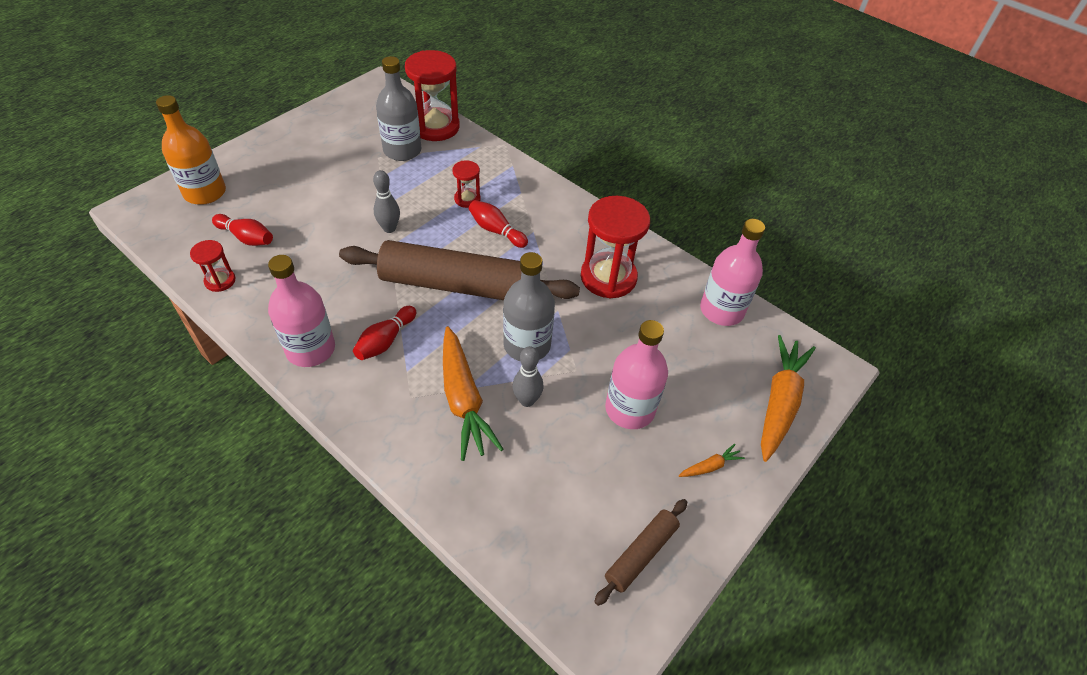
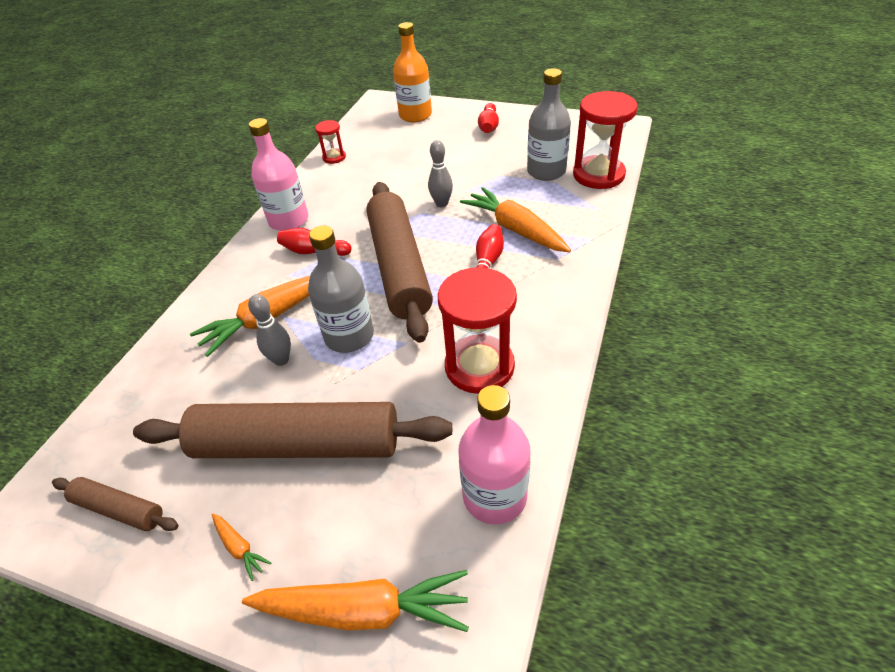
camera: 75 degrees right, 5 degrees down
red bowling pin [212,214,273,246] -> red bowling pin moved to [478,103,499,133]
red hourglass [452,160,481,208] -> orange carrot [460,187,571,253]
pink bottle [605,320,668,429] -> brown rolling pin [133,402,452,458]

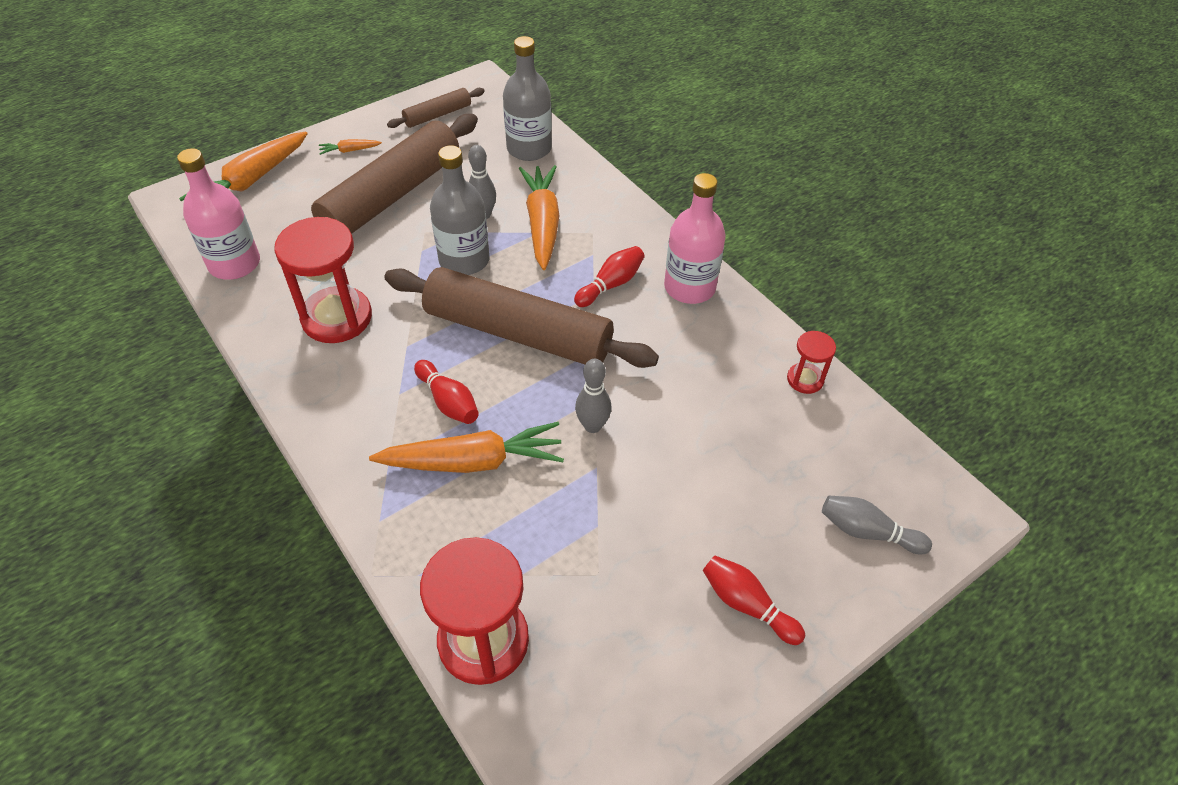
camera: 120 degrees right, 5 degrees up
orange bottle [393,22,432,122] -> grey bowling pin [822,496,932,554]
grey bottle [527,68,571,181] -> grey bottle moved to [503,36,552,161]

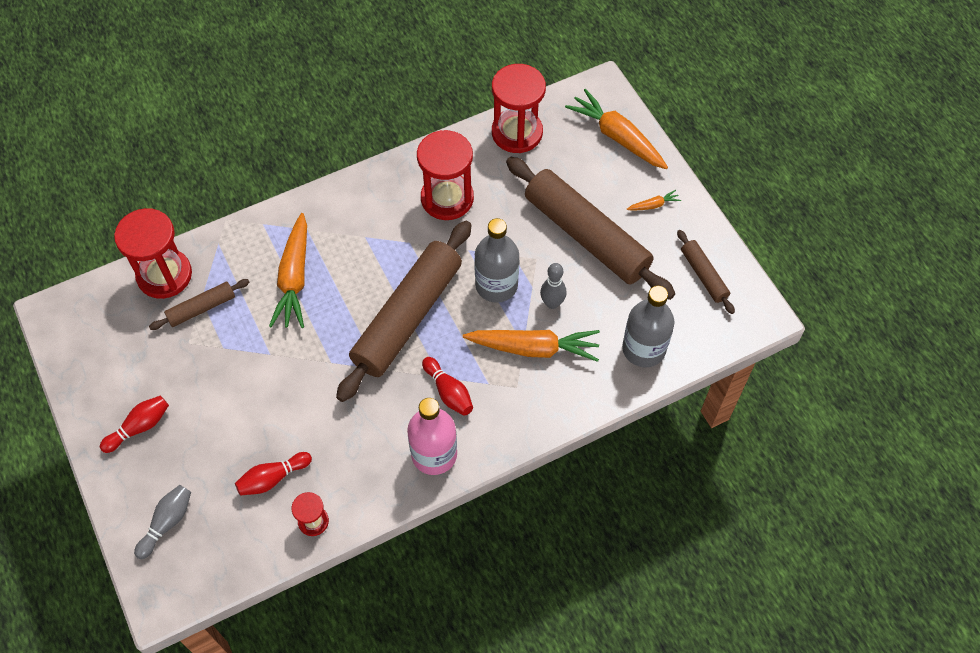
camera: 100 degrees right, 10 degrees up
pink bottle [177,148,260,280] -> red hourglass [492,64,546,153]
orange carrot [319,139,382,155] -> orange carrot turned 75 degrees clockwise [627,190,681,211]
red bowling pin [414,360,479,424] -> red bowling pin moved to [235,452,312,496]
grey bowling pin [575,359,611,433] -> none
none -> brown rolling pin [149,279,250,330]

